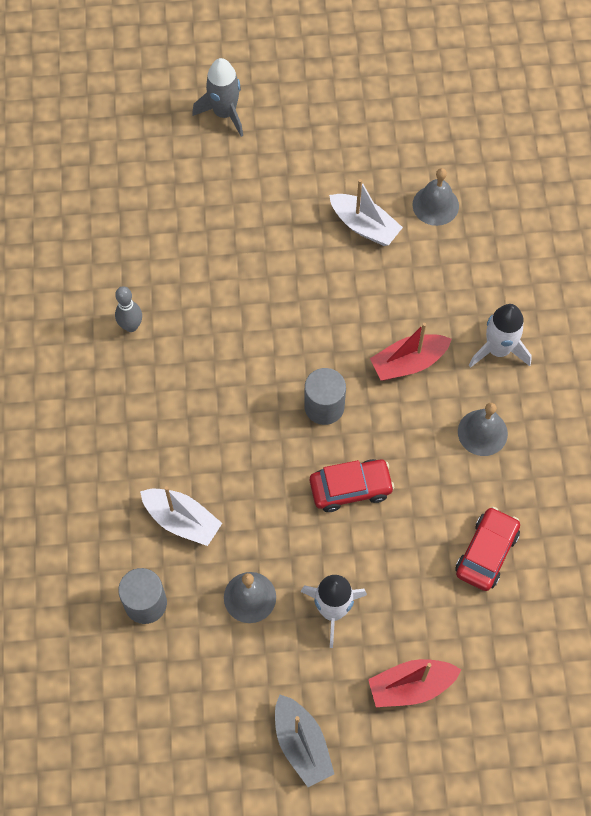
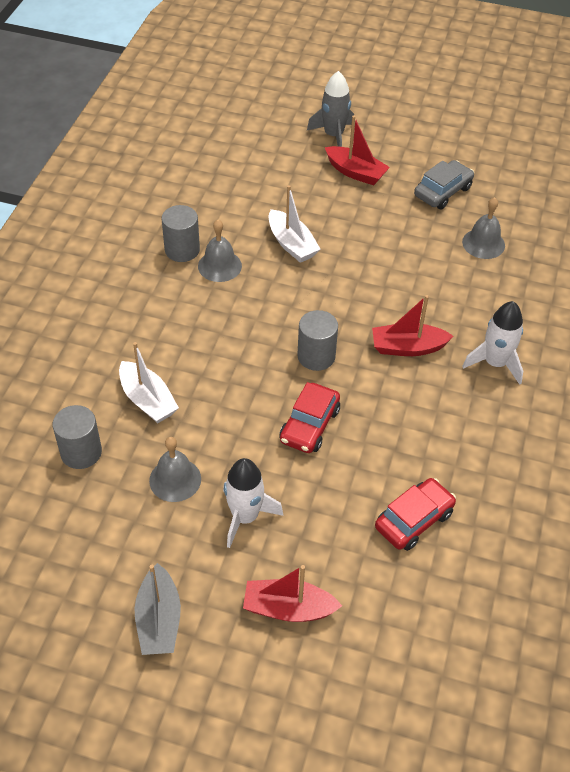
camera: 20 degrees right, 15 degrees down
grey bowling pin [115,286,142,332] -> grey cylinder [162,205,200,262]
red car [310,459,394,512] -> red car turned 105 degrees clockwise [279,382,340,453]
white boat [329,179,403,246] -> white boat moved to [269,185,320,263]
grey bell [458,403,508,456] -> grey bell moved to [198,220,242,282]
none -> red boat [325,116,390,185]
none -> grey car [414,160,474,209]

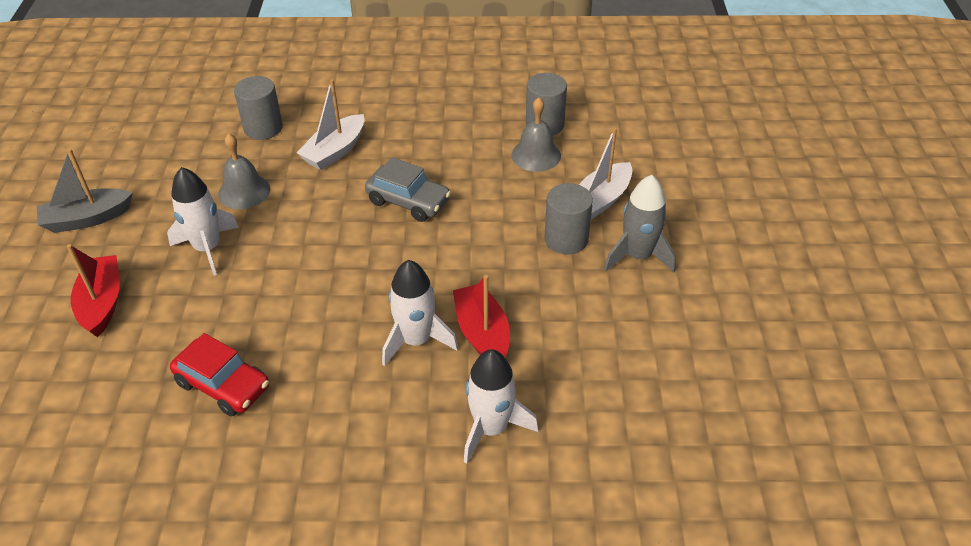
camera: 75 degrees right, 5 degrees down
red car [279,382,340,453] -> none
grey cylinder [297,310,338,371] -> grey cylinder moved to [545,183,593,255]
grey rocket [307,71,354,147] -> grey rocket moved to [604,175,676,272]
red boat [325,116,390,185] -> none
grey car [414,160,474,209] -> grey car moved to [365,157,451,222]
grey bell [462,197,505,259] -> none
none -> white rocket [382,260,458,366]

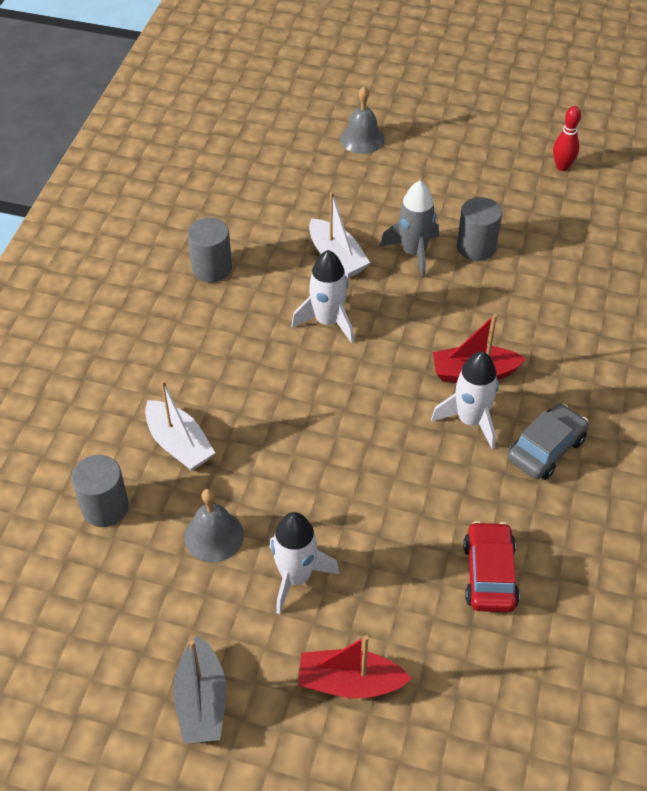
camera: 75 degrees left, 5 degrees up
red car [170,333,269,416] -> red car turned 45 degrees counterclockwise [463,521,520,612]
grey car [365,157,451,222] -> grey car moved to [508,404,589,480]
white rocket [464,349,538,463] -> white rocket moved to [291,250,354,343]
grey bell [512,97,561,172] -> grey bell moved to [340,87,385,154]
grey cylinder [545,183,593,255] -> grey cylinder moved to [457,197,502,261]
none -> red bowling pin [553,106,581,171]

